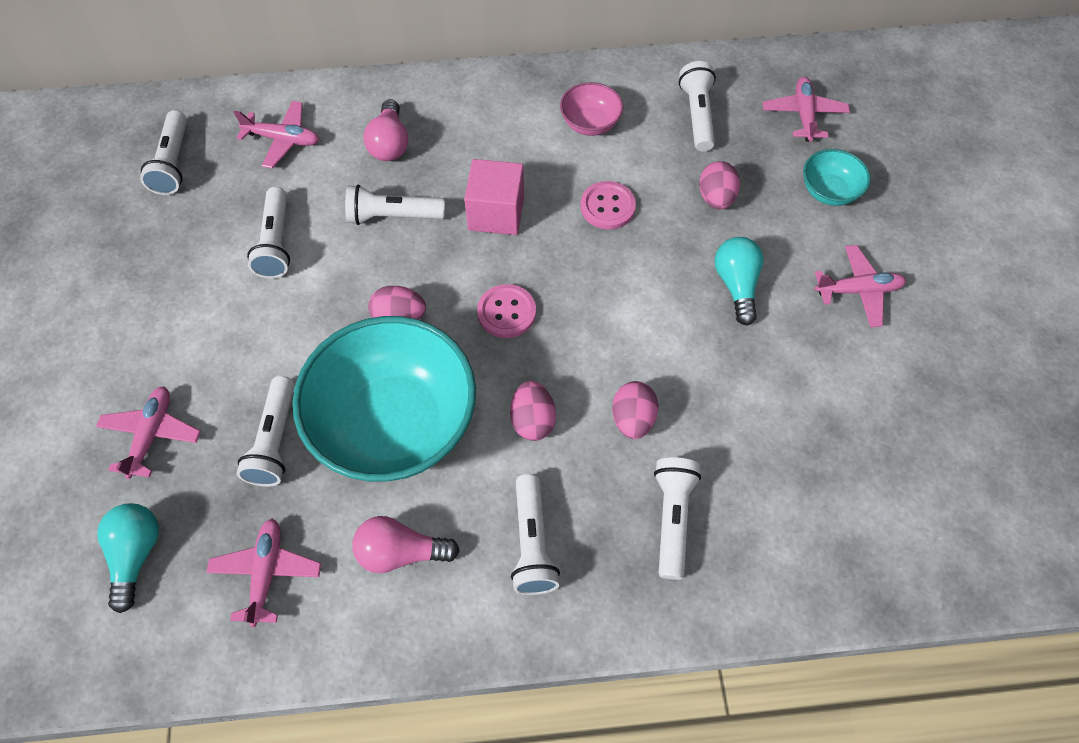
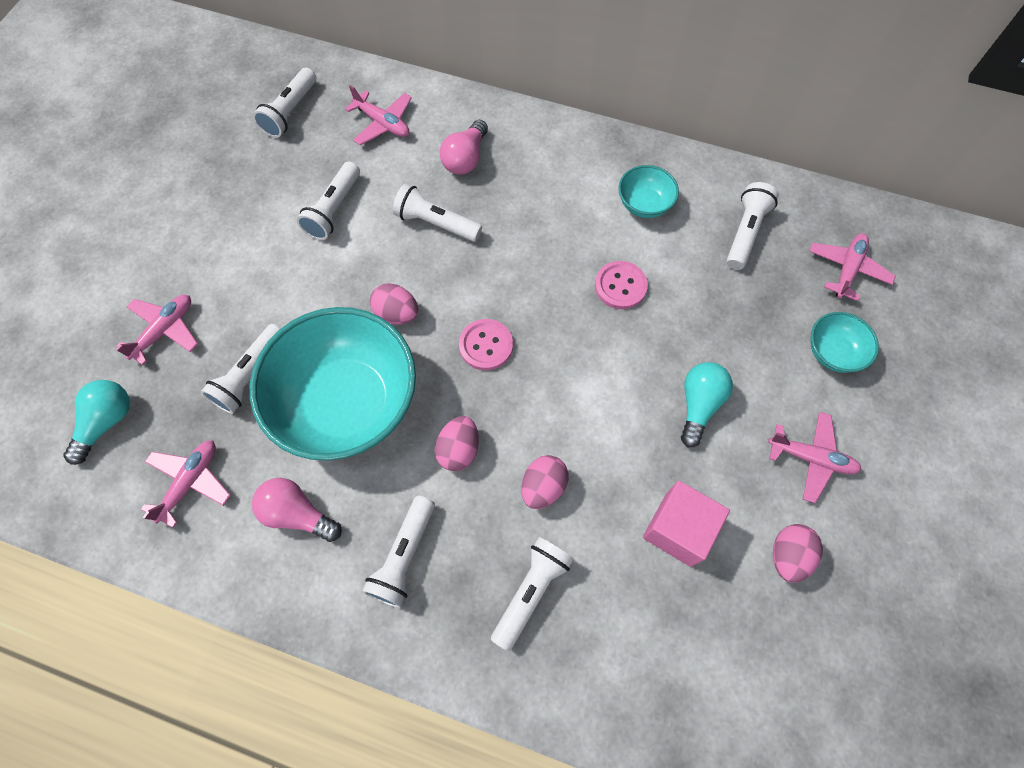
camera: 25 degrees right, 5 degrees up
pink cube [464,159,524,235] -> pink cube moved to [643,481,730,567]
pink bowl [560,82,623,136] -> turquoise bowl [618,165,679,218]
pink egg [699,161,740,210] -> pink egg moved to [773,524,823,583]

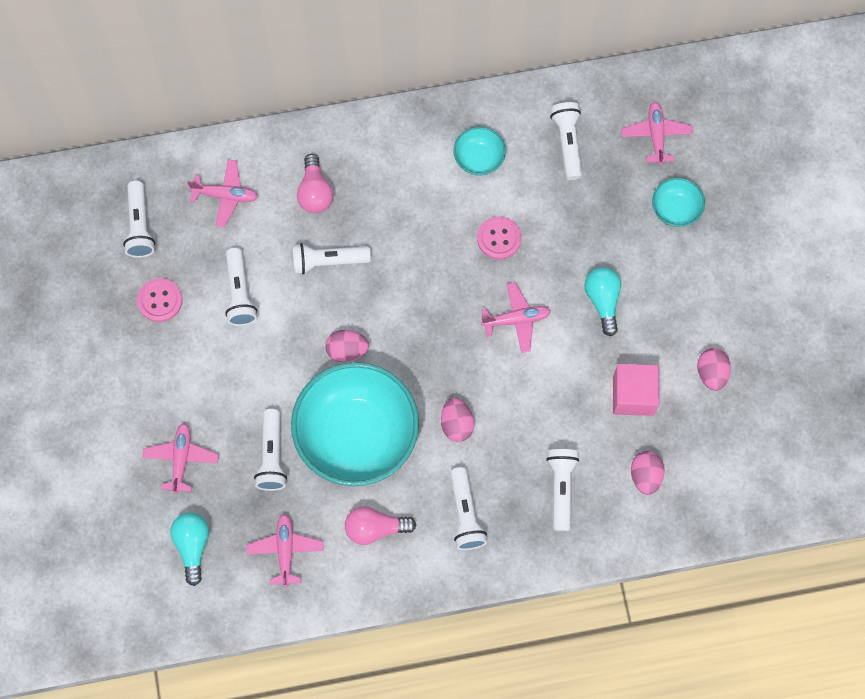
camera: 30 degrees left, 5 degrees up
pink button [459,319,513,371] -> pink button moved to [137,278,183,322]
pink egg [522,455,569,509] -> pink egg moved to [631,451,665,495]
pink plane [768,412,862,503] -> pink plane moved to [481,282,551,353]

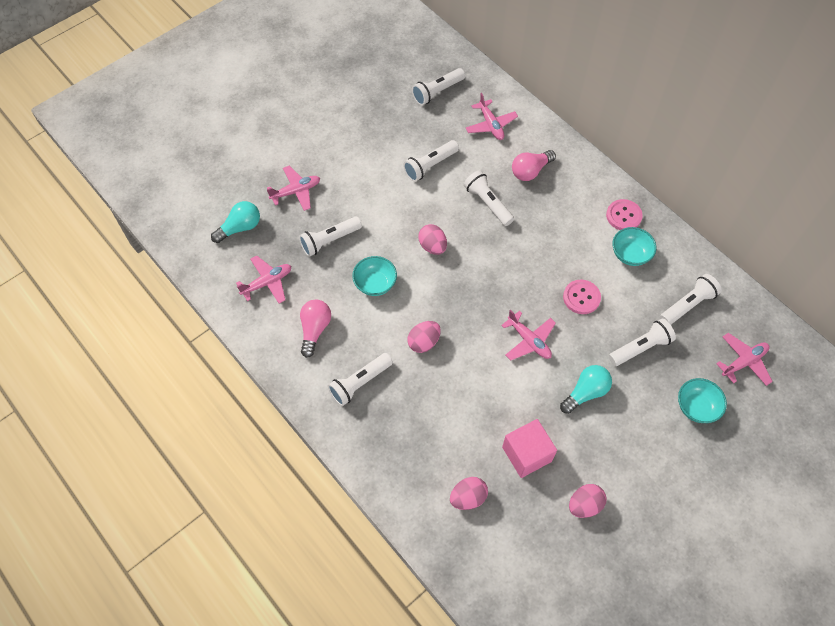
camera: 60 degrees right, 10 degrees down
pink button [137,278,183,322] -> pink button moved to [606,199,643,230]
turquoise bowl [291,362,419,486] -> turquoise bowl [352,256,397,296], size x0.44
pink light bulb [345,506,416,545] -> pink light bulb turned 45 degrees clockwise [300,300,331,358]
white flashlight [546,449,579,531] -> white flashlight moved to [609,319,676,366]

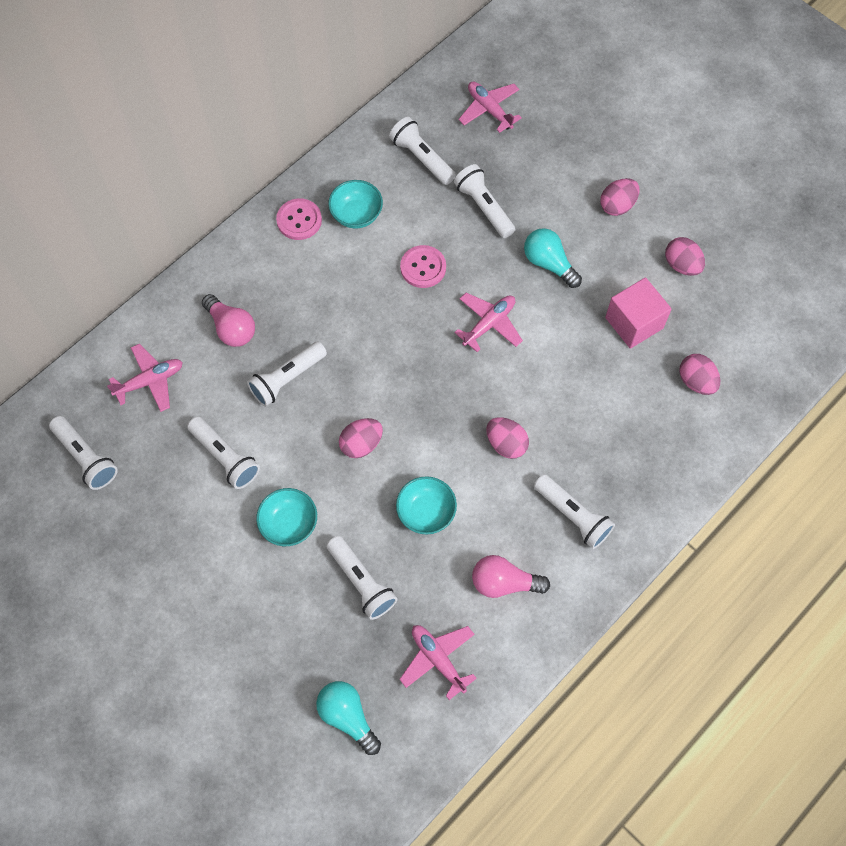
camera: 95 degrees left, 5 degrees up
pink plane [267,166,320,211] -> none
turquoise bowl [678,378,727,423] -> turquoise bowl moved to [256,488,317,546]
none -> pink egg [600,178,640,216]

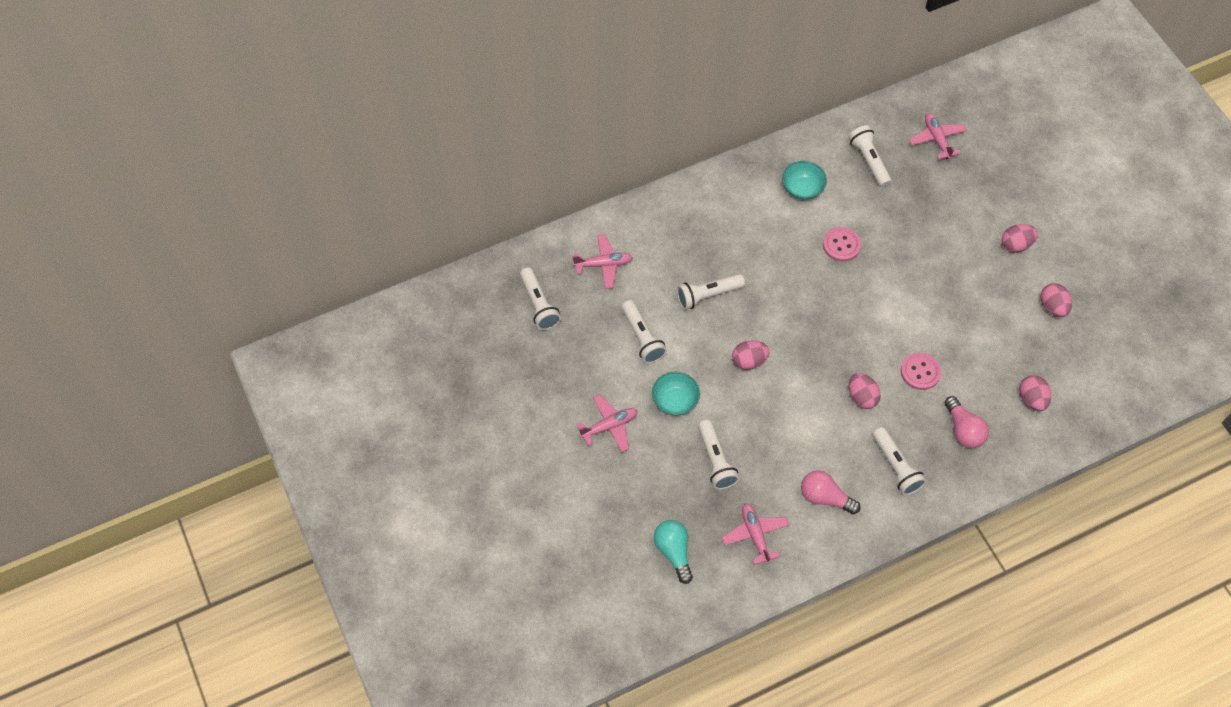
camera: 20 degrees right, 5 degrees down
pink light bulb [202,294,255,347] -> pink light bulb moved to [944,396,989,448]
pink button [276,198,322,240] -> pink button moved to [901,353,941,390]
turquoise bowl [396,476,457,534] -> none
white flashlight [454,164,515,238] -> none
pink plane [454,293,523,352] -> pink plane moved to [577,394,637,453]
turquoise light bulb [524,228,582,288] -> none
pink cube [605,277,672,349] -> none

